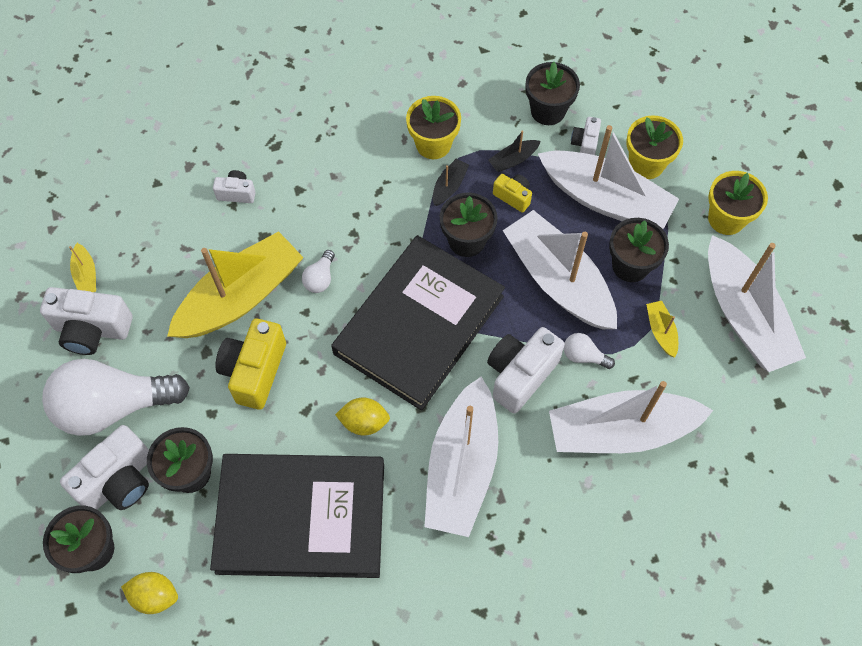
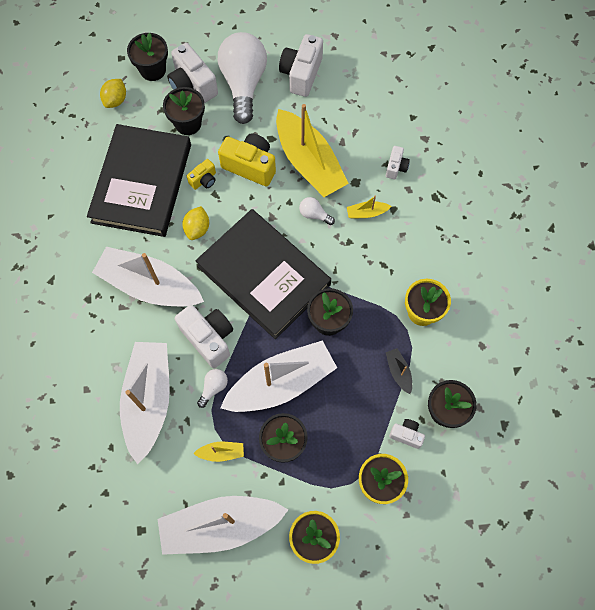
camera: 100 degrees right, 5 degrees up
yellow boat [69,243,96,292] -> yellow boat moved to [347,196,392,219]
black boat [433,159,469,206] -> none
yellow camera [493,174,532,212] -> yellow camera moved to [187,159,216,190]
white boat [538,125,679,229] -> none

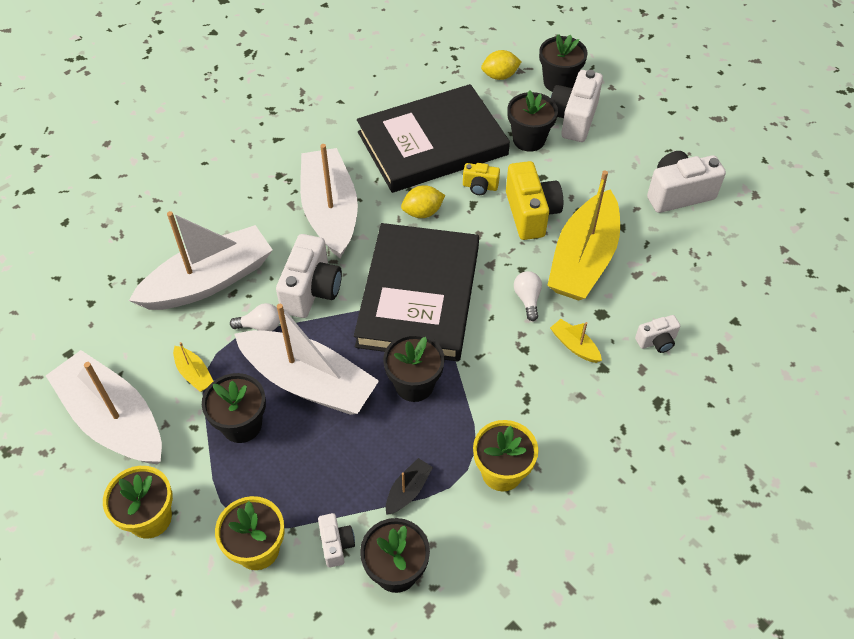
camera: 55 degrees right, 15 degrees down
white light bulb [218,32,267,124] -> none

